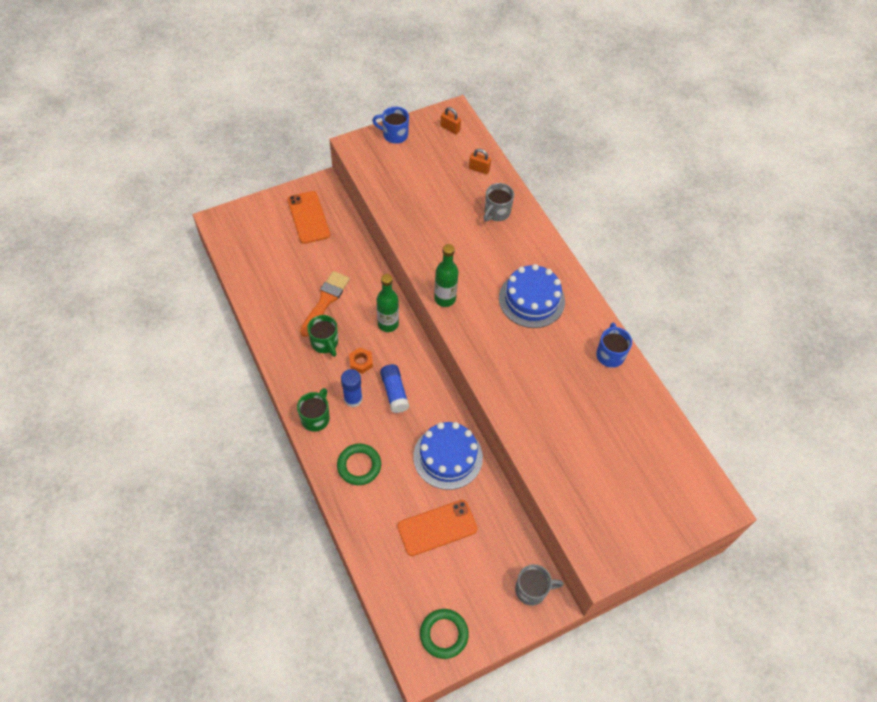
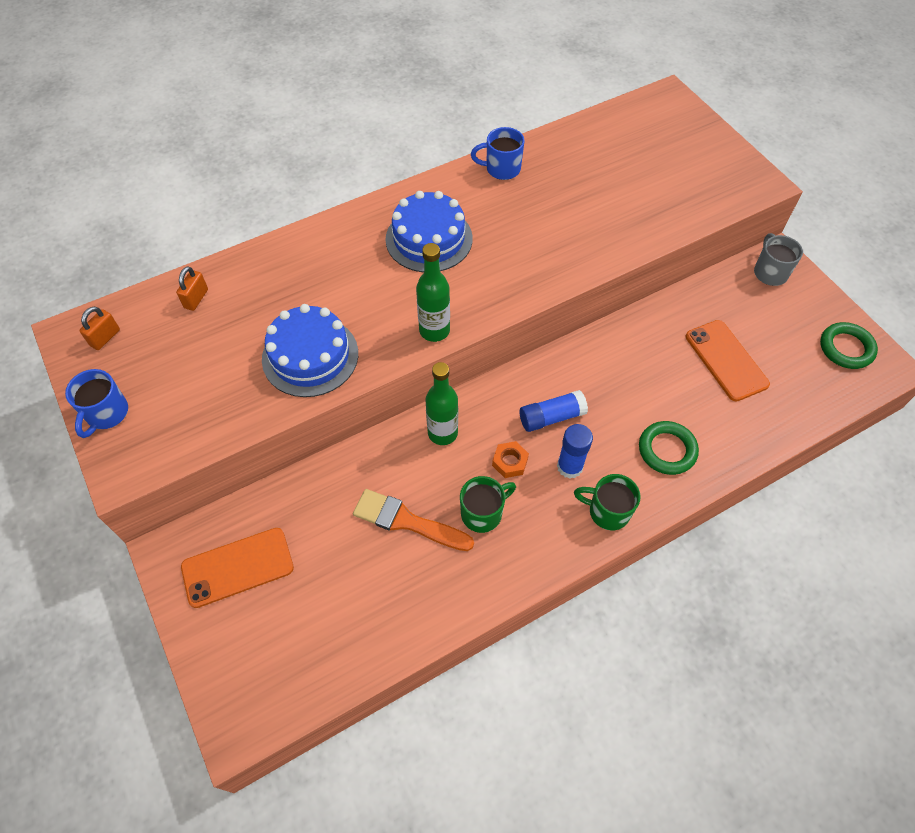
camera: 90 degrees left, 0 degrees up
blue cake [413,422,483,490] -> blue cake moved to [262,304,358,397]
grey mug [484,183,514,222] -> none

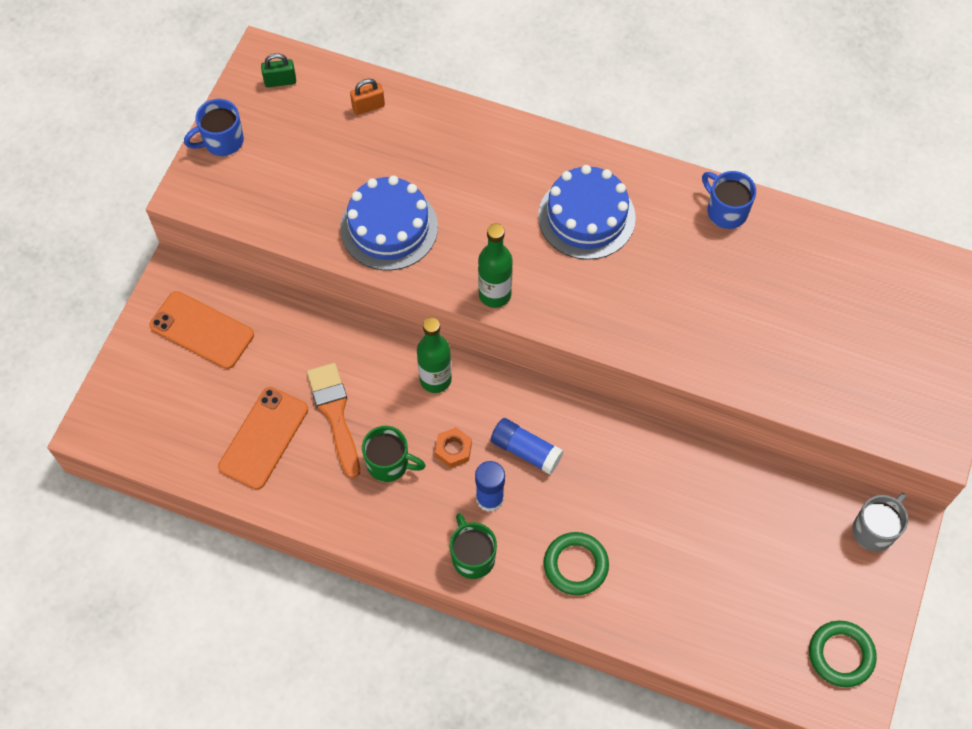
camera: 50 degrees right, 5 degrees up
orange padlock [79,307,120,350] -> green padlock [261,53,296,87]
orange phone [686,320,770,402] -> orange phone moved to [218,387,308,490]

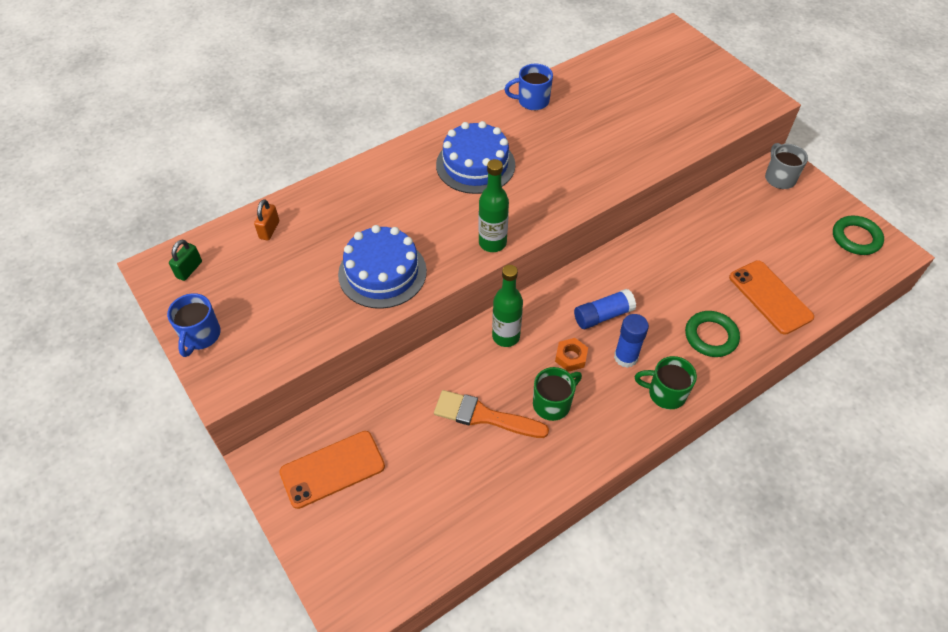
camera: 55 degrees left, 10 degrees down
orange phone [218,387,308,490] -> orange phone moved to [729,260,814,335]

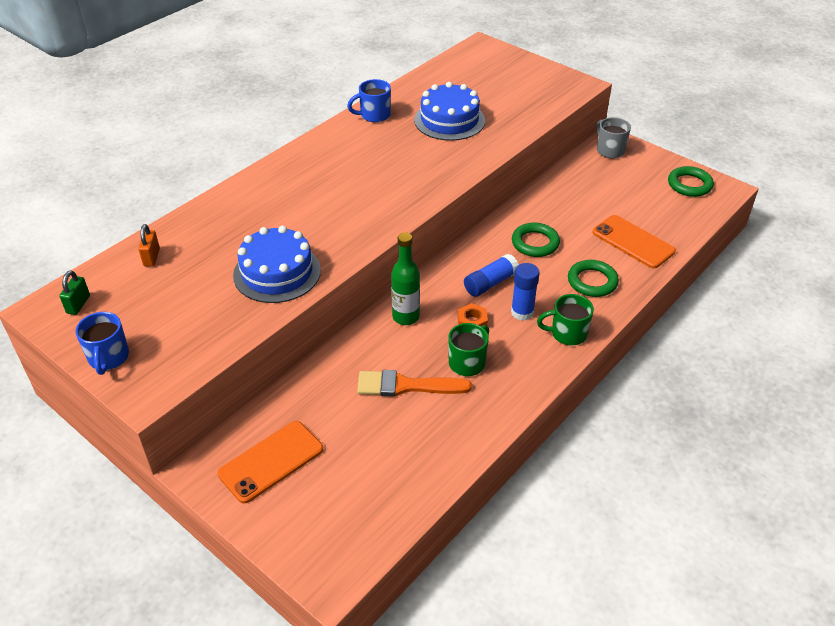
camera: 15 degrees left, 10 degrees down
blue cake [436,121,515,194] -> blue cake moved to [414,82,485,141]
green bottle [478,159,509,252] -> none
none -> green ring [512,223,560,257]

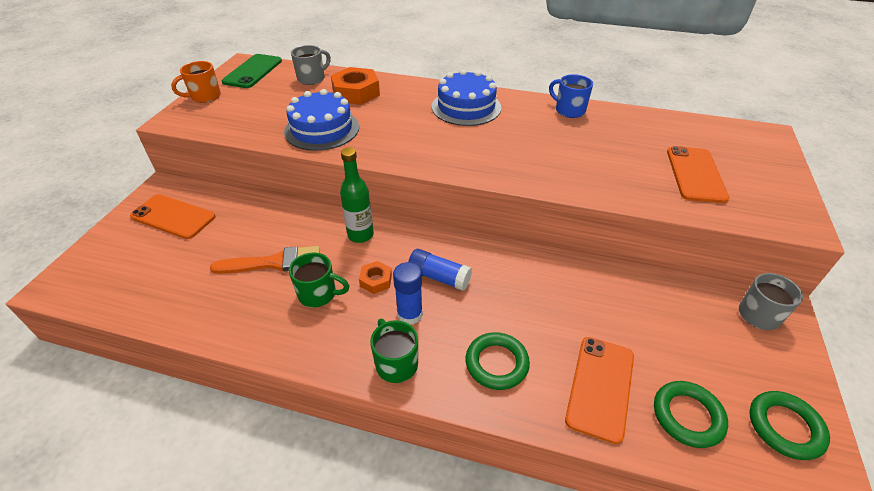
camera: 65 degrees right, 0 degrees up
green padlock [60,270,90,315] -> green phone [222,54,282,88]
blue mug [75,312,129,375] -> orange mug [171,61,221,103]
orange padlock [138,224,160,266] -> grey mug [291,45,331,85]
orange brush [357,370,472,397] -> orange brush turned 105 degrees clockwise [210,246,320,274]
blue cake [414,82,485,141] -> blue cake moved to [432,69,501,126]
green ring [512,223,560,257] -> green ring moved to [654,381,728,448]
none -> orange nut [331,67,380,105]
none -> orange phone [667,146,729,203]

